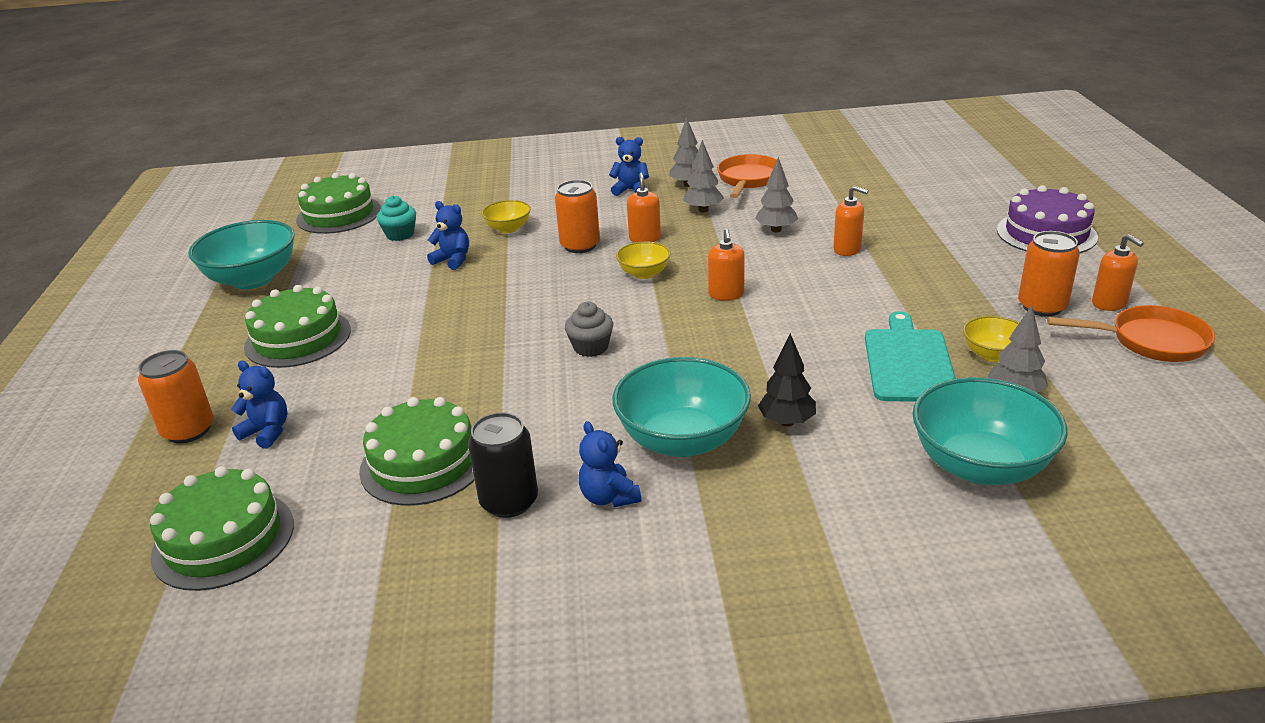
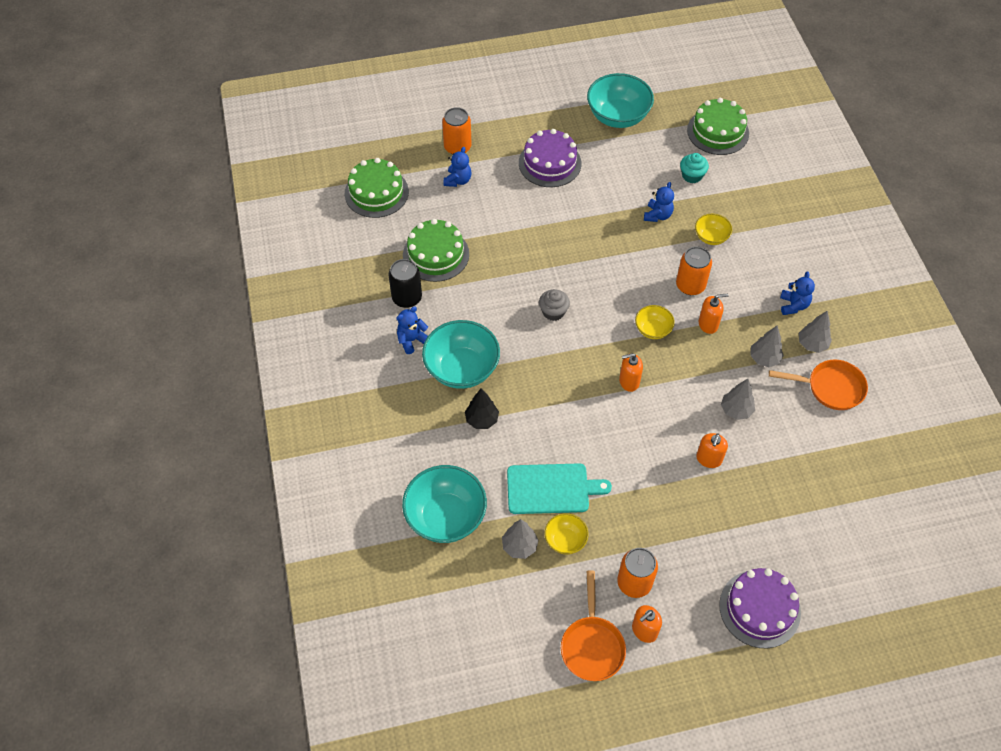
camera: 80 degrees right, 25 degrees up
green cake [244,285,351,368] -> purple cake [519,129,581,187]

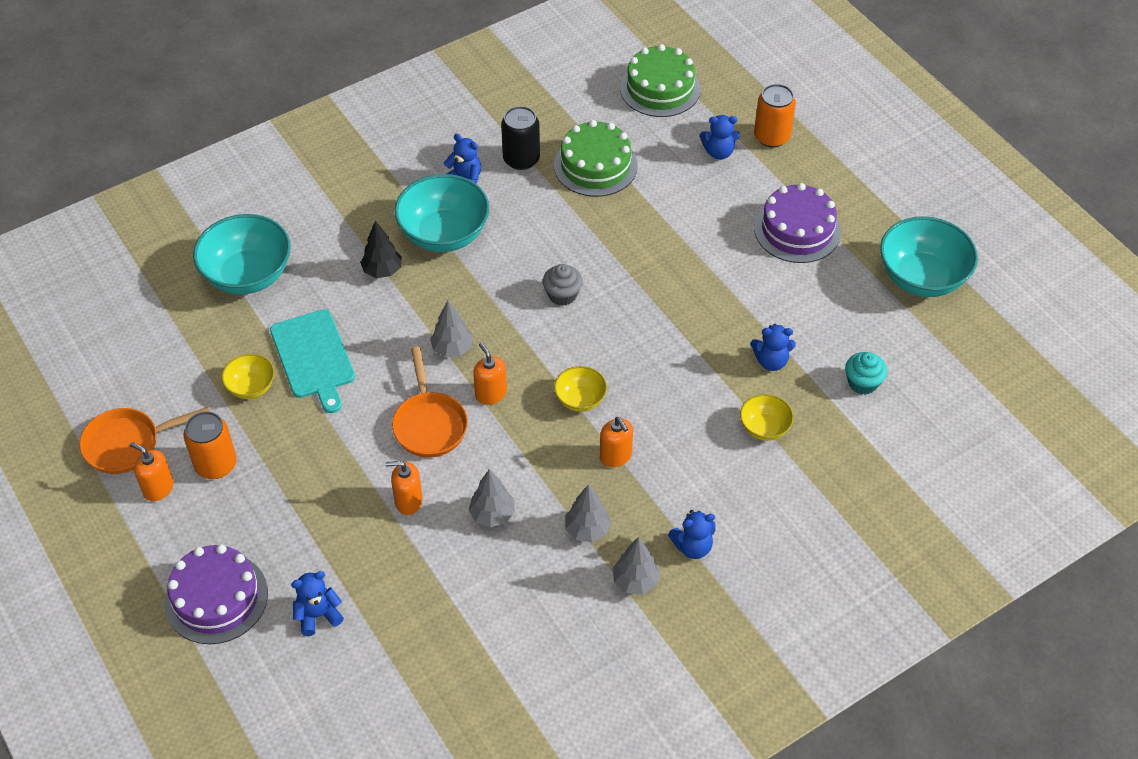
camera: 70 degrees right, 5 degrees down
grey tree [502,519,539,559] -> grey tree moved to [430,300,473,357]
orange can [676,247,712,295] -> none
green cake [687,98,749,155] -> none
orange pan [769,360,868,410] -> orange pan moved to [392,347,468,458]
none -> blue teddy bear [291,571,344,636]

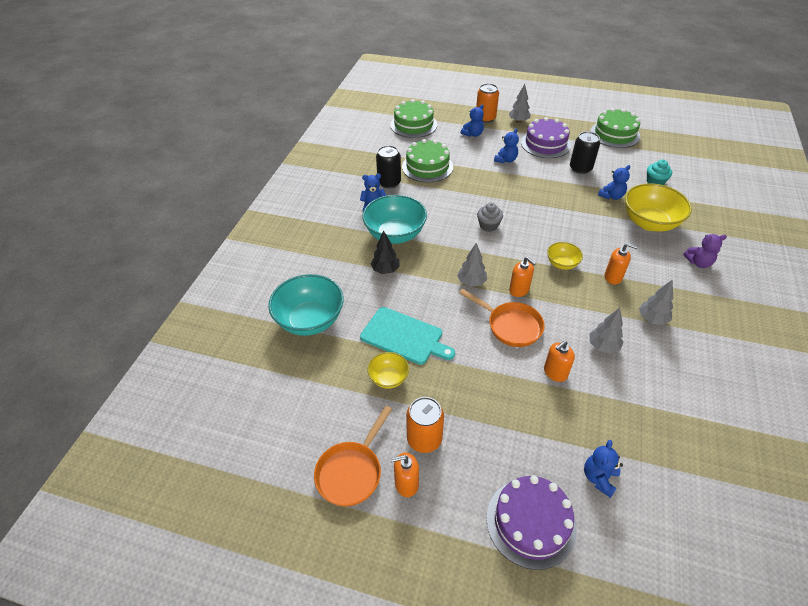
camera: 40 degrees left, 5 degrees down
orange soap dispenser [473,343,507,405] -> orange soap dispenser turned 150 degrees counterclockwise [509,257,536,297]
grey tree [613,537,660,595] -> grey tree moved to [509,84,531,123]
blue teddy bear [668,510,716,559] -> blue teddy bear moved to [494,128,519,163]
yellow bowl [740,394,794,441] -> yellow bowl [625,183,692,232], size x1.92
turquoise bowl [880,216,978,297] -> green cake [590,108,640,148]
none -> black can [570,131,600,174]
none -> purple teddy bear [683,234,727,268]

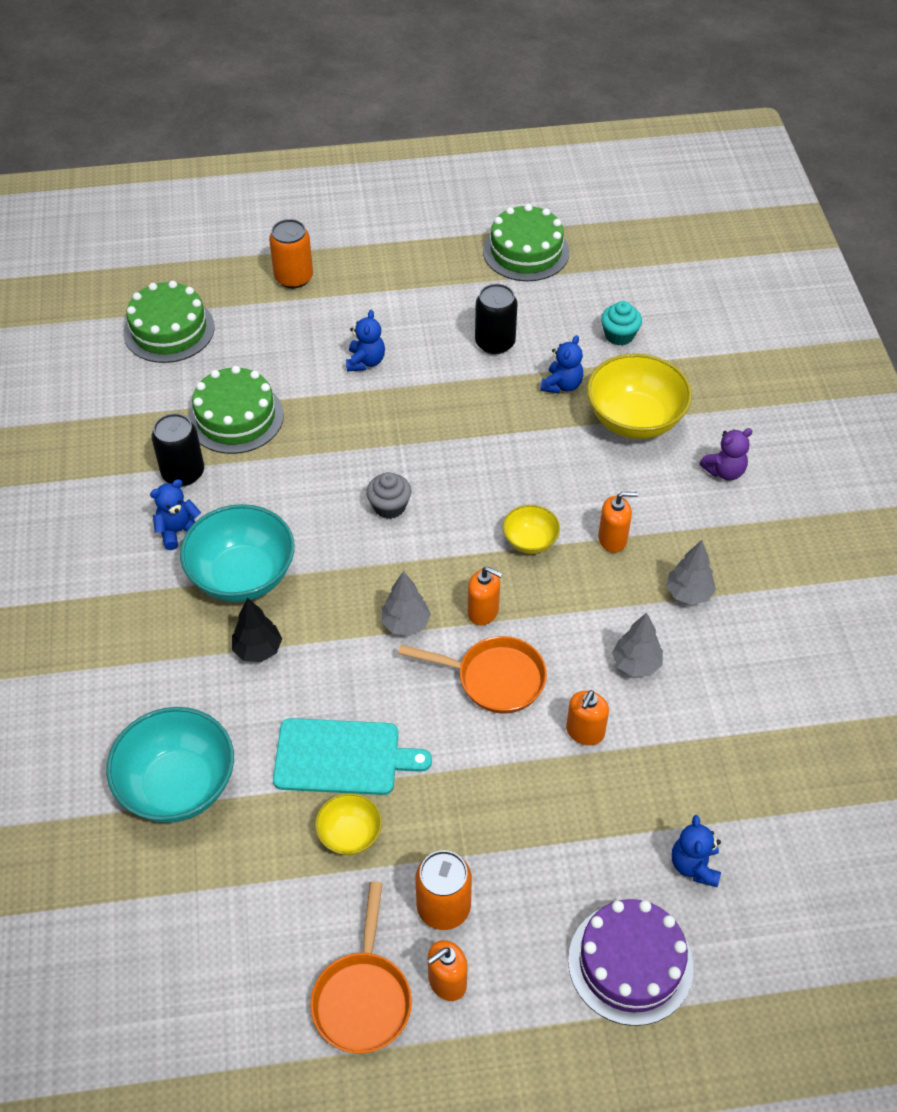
camera: 25 degrees left, 5 degrees up
blue teddy bear [461,104,484,137] -> none
grey tree [509,84,531,123] -> none
purple cake [521,117,571,158] -> none

